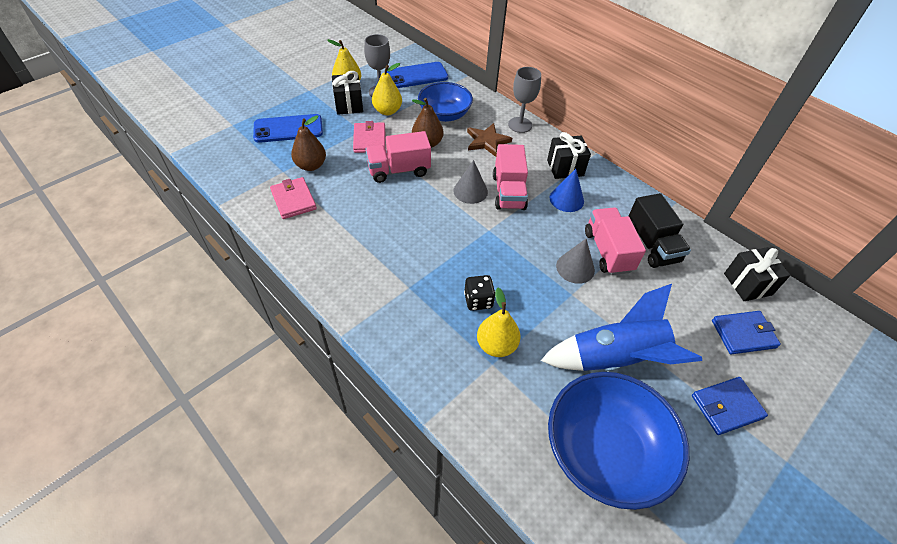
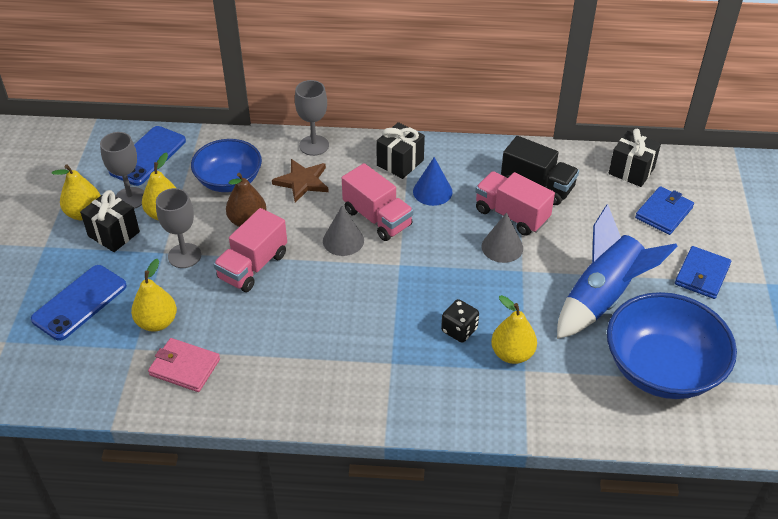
camera: 40 degrees left, 5 degrees down
brown pear [291,115,326,171] -> yellow pear [131,259,177,331]
pink wallet [353,121,386,153] -> grey goblet [156,188,201,268]

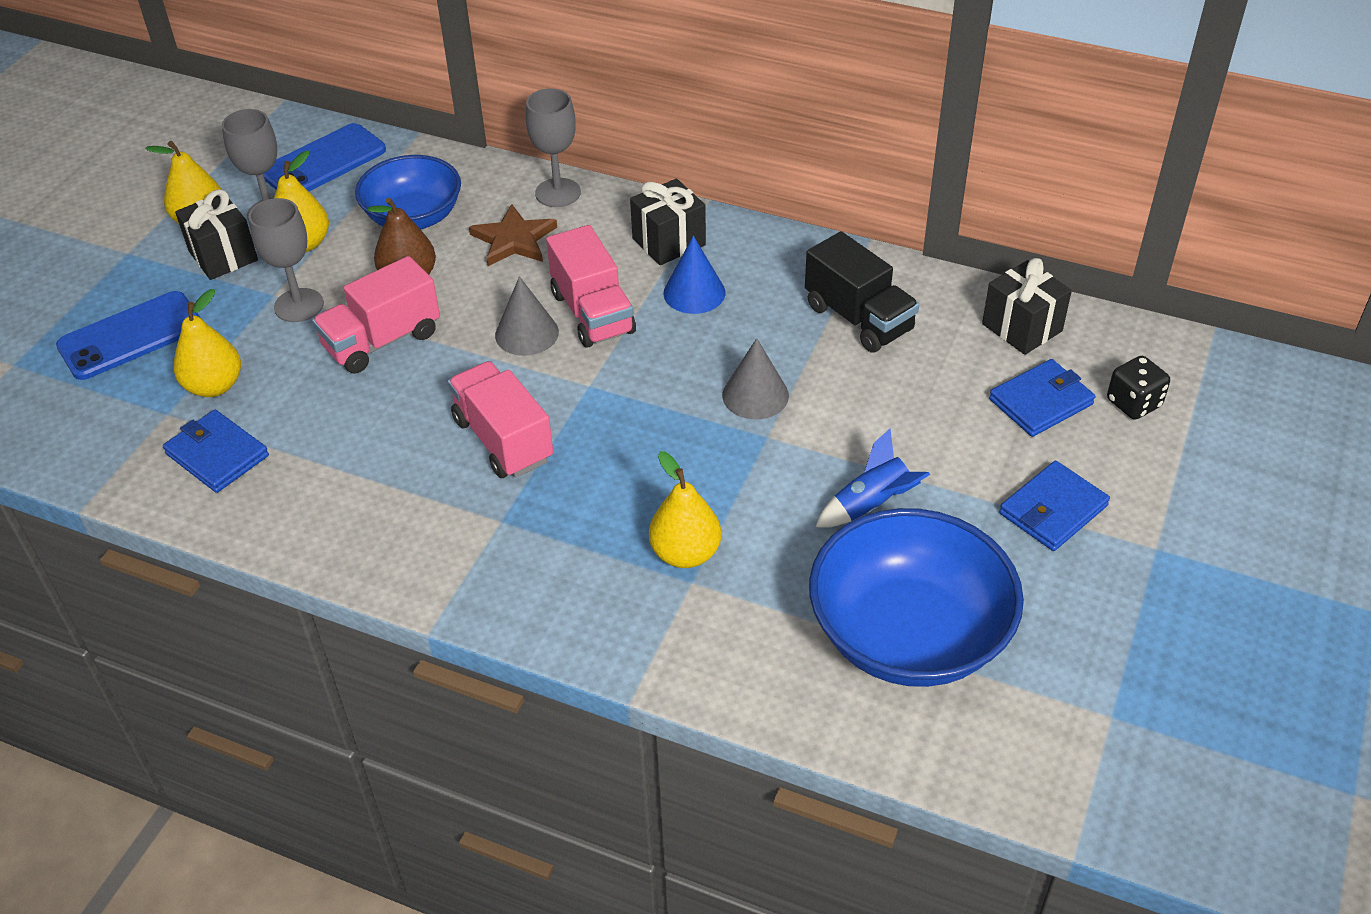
camera: 20 degrees right, 0 degrees up
pink wallet [148,338,220,392] -> blue wallet [163,410,269,493]
black dice [441,299,479,343] -> black dice moved to [1107,356,1170,420]
pink truck [475,171,555,236] -> pink truck moved to [448,361,553,478]
blue rocket [557,204,678,339] -> blue rocket [816,429,930,528], size x0.52

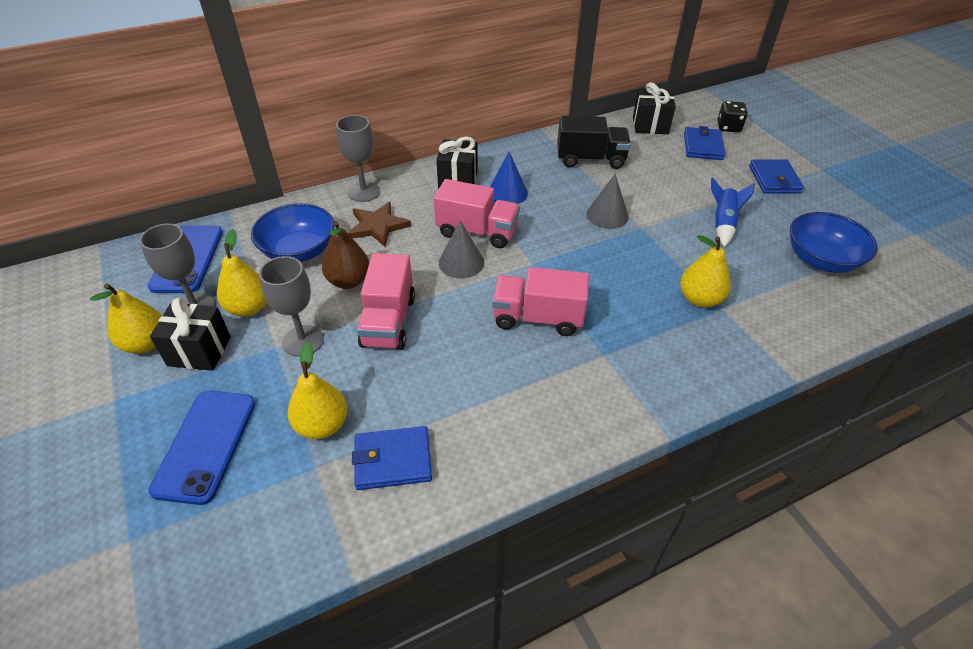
camera: 50 degrees left, 0 degrees up
blue bowl [809,508,1024,687] -> blue bowl [790,212,878,273], size x0.66

